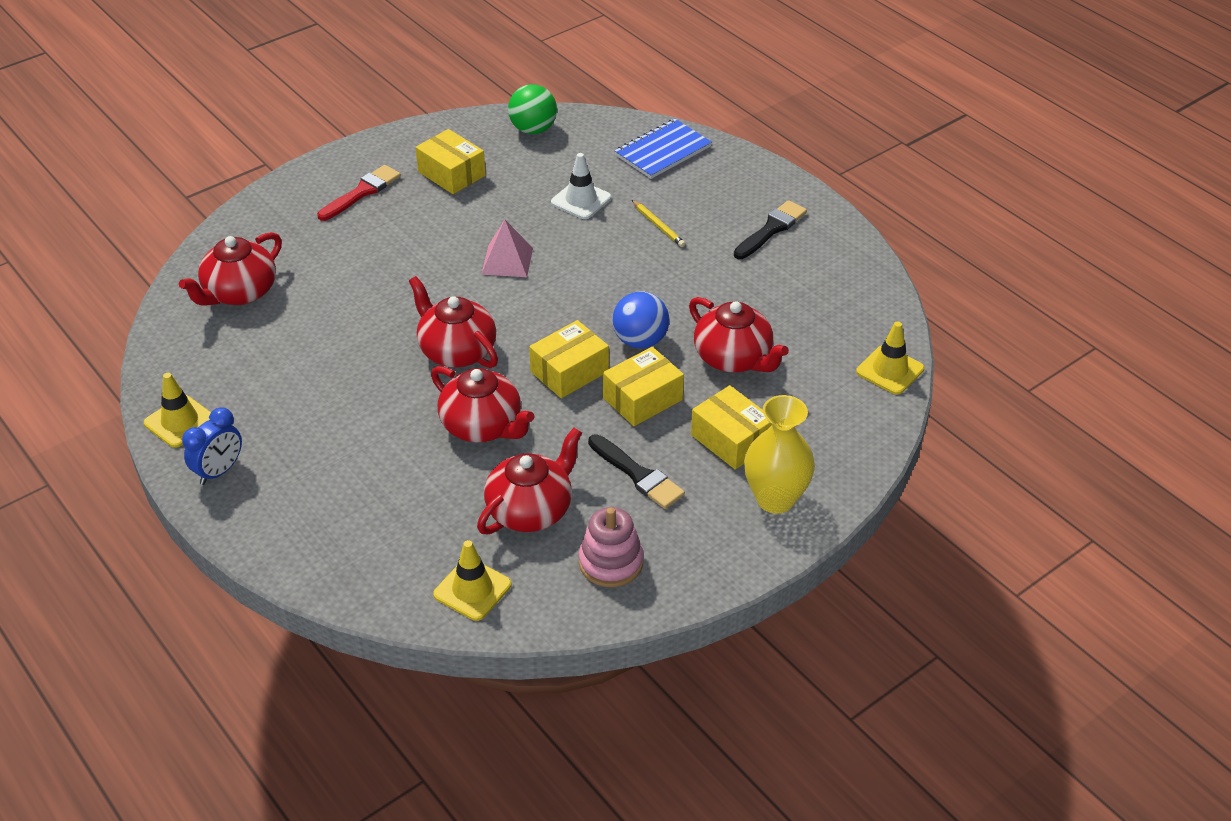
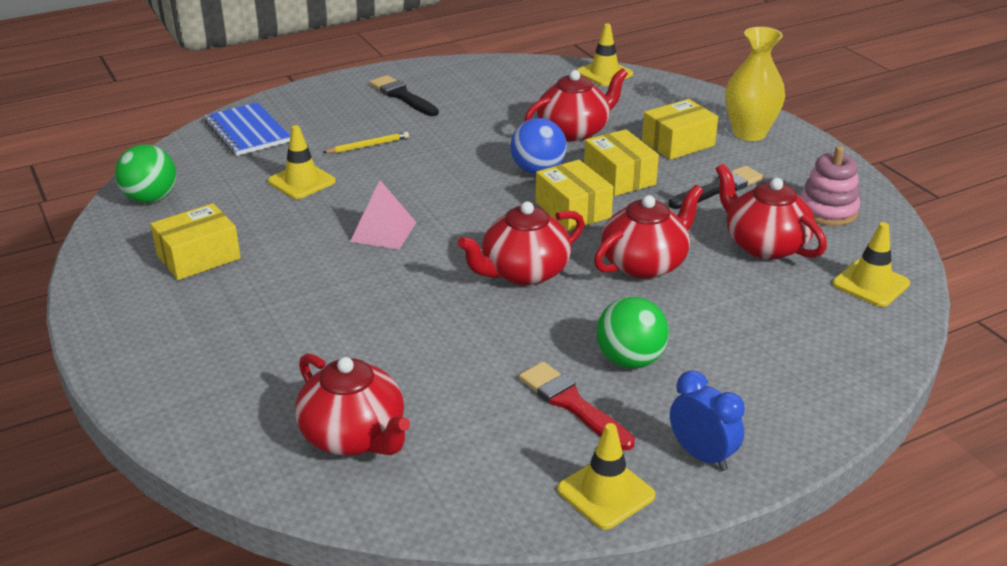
camera: 80 degrees left, 10 degrees down
red brush [317,165,401,221] -> red brush moved to [519,362,635,450]
white traffic cone [551,153,611,219] -> yellow traffic cone [268,125,336,199]
none -> green ball [596,296,669,369]

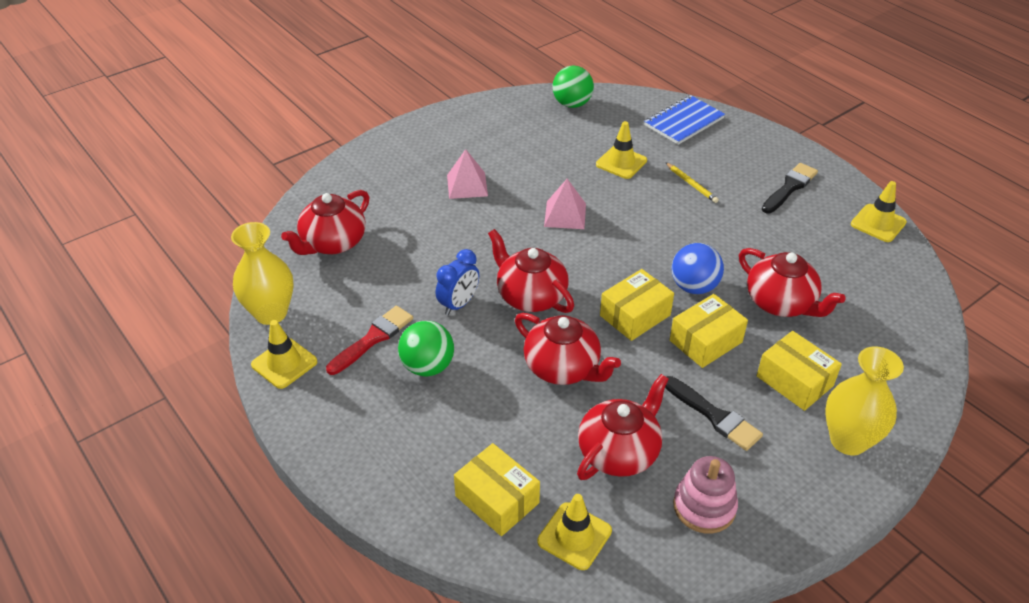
camera: 80 degrees right, 10 degrees up
yellow box [150,203,241,280] -> yellow box moved to [454,443,540,536]
yellow traffic cone [577,23,633,86] -> yellow traffic cone moved to [851,181,907,242]
blue clock [670,370,745,471] -> blue clock moved to [436,249,479,315]
none -> yellow vase [231,222,294,325]
none -> pink pyramid [447,149,488,199]

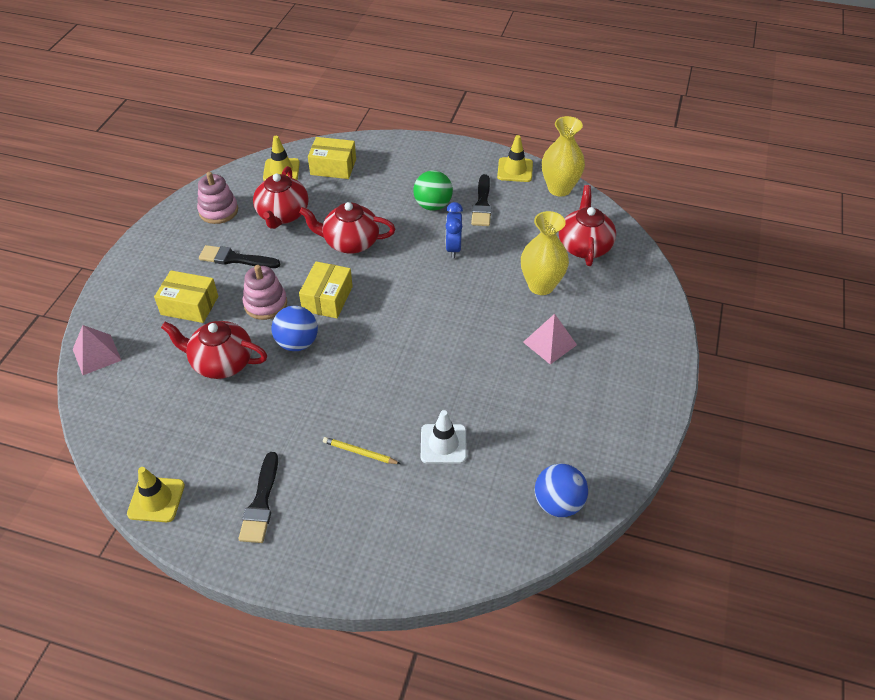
camera: 145 degrees right, 5 degrees up
red brush [326,306,413,375] -> black brush [471,174,492,226]
red teapot [488,229,574,313] -> none
pink pyramid [544,179,586,229] -> pink pyramid moved to [73,325,122,375]
green ball [552,66,594,108] -> blue ball [535,464,588,517]
yellow traffic cone [596,121,647,179] -> white traffic cone [421,410,467,464]
blue notebook [644,95,725,145] -> none
yellow box [670,294,748,368] -> pink stacking toy [243,265,287,320]
yellow vase [825,346,904,455] -> yellow vase moved to [521,211,569,295]

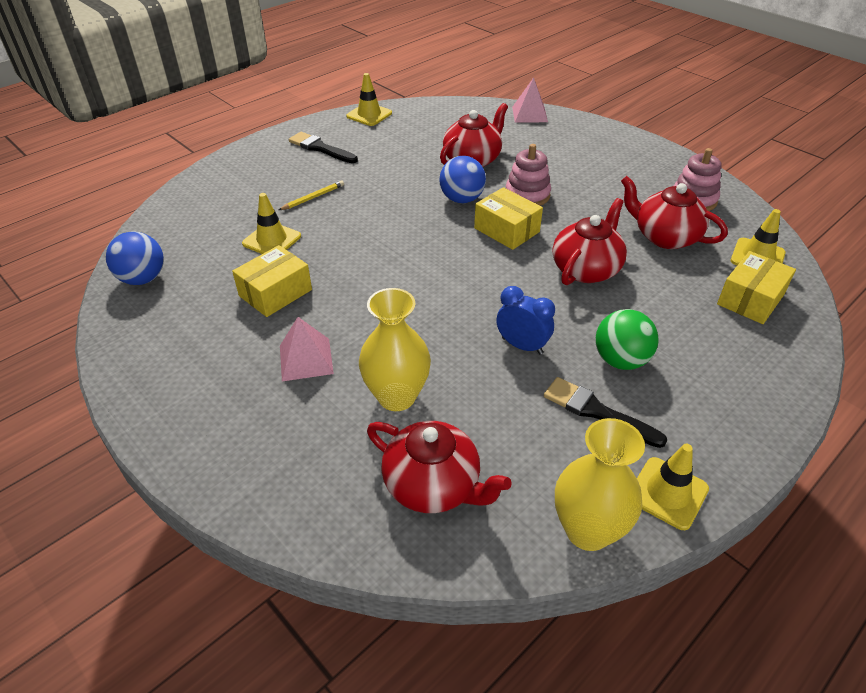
camera: 120 degrees right, 5 degrees down
yellow box [154,270,218,323] -> yellow box moved to [232,245,312,317]
black brush [199,245,280,268] -> none
white traffic cone [421,410,467,464] -> yellow traffic cone [242,193,301,254]

